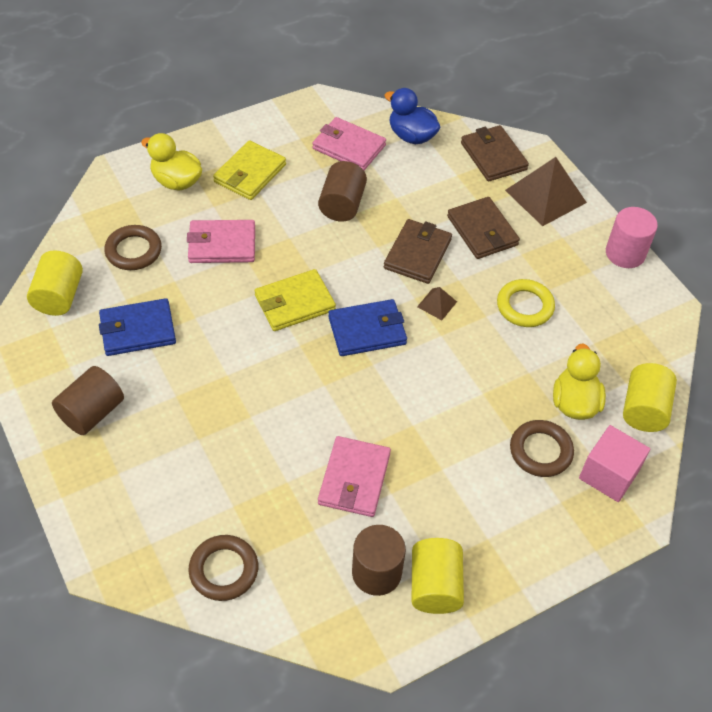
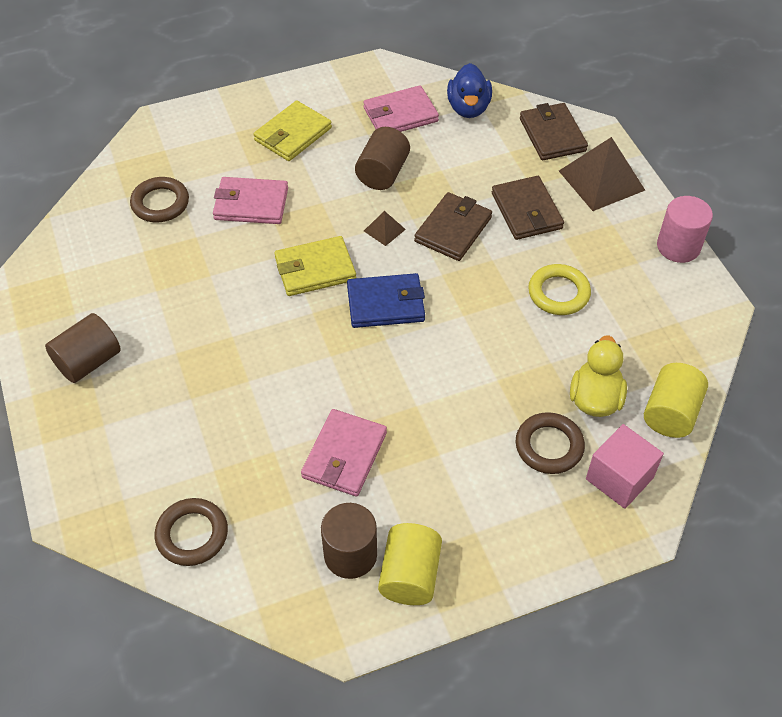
camera: 10 degrees right, 0 degrees up
yellow cylinder [27,250,83,316] -> none
blue wallet [99,298,176,356] -> none
yellow duck [141,133,202,191] -> none
pink wallet [313,117,386,170] -> pink wallet turned 60 degrees counterclockwise [363,85,439,132]
blue duck [384,88,440,144] -> blue duck turned 135 degrees counterclockwise [447,63,492,118]
brown pyramid [417,287,457,320] -> brown pyramid moved to [364,211,406,246]

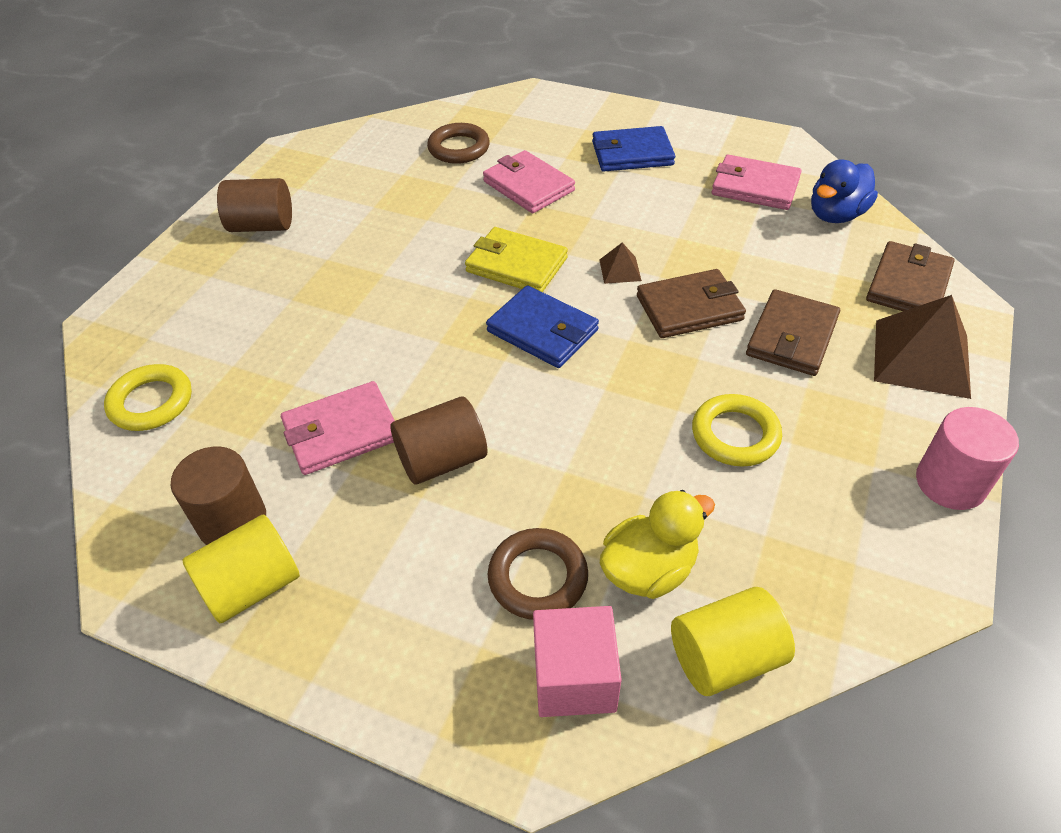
camera: 45 degrees right, 5 degrees down
brown ring [155,498,228,566] -> yellow ring [104,364,192,431]
yellow wallet [254,101,332,161] -> blue wallet [592,126,675,172]
brown cylinder [355,127,410,190] -> brown cylinder moved to [391,396,487,485]

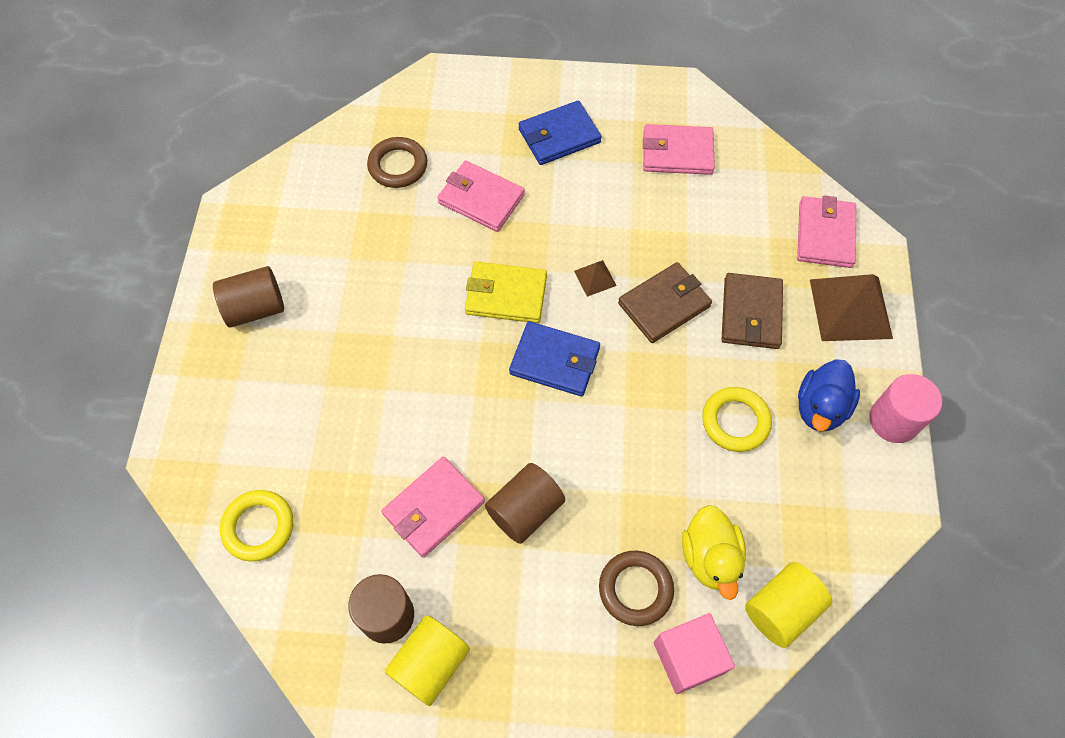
camera: 20 degrees left, 15 degrees up
yellow duck [600,490,715,599] -> yellow duck turned 135 degrees clockwise [682,505,746,600]
blue duck [811,159,878,223] -> blue duck moved to [798,359,860,432]
brown wallet [866,241,955,311] -> pink wallet [797,195,856,268]

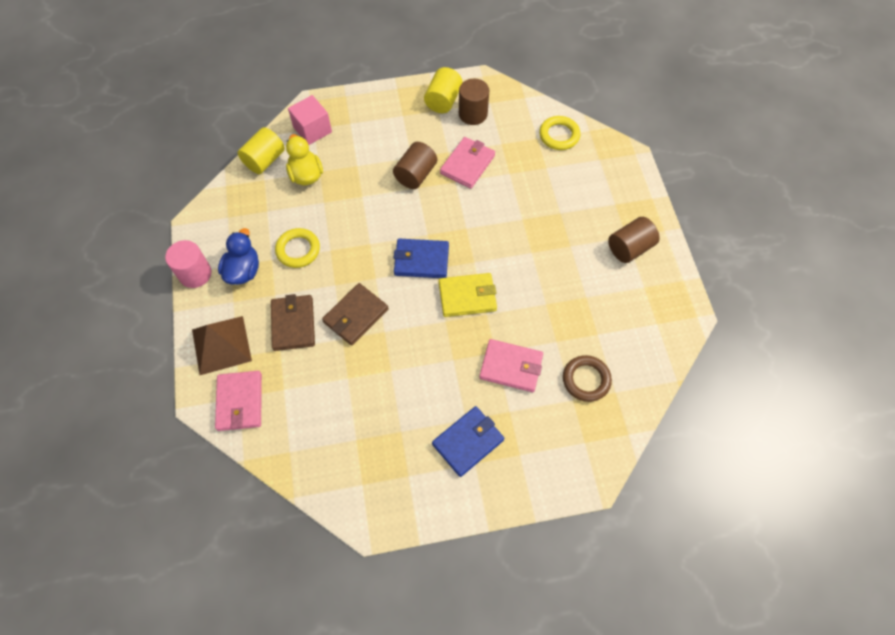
camera: 165 degrees right, 0 degrees up
brown pyramid [574,260,617,297] -> none
brown ring [599,551,674,626] -> none
pink wallet [643,124,715,175] -> none

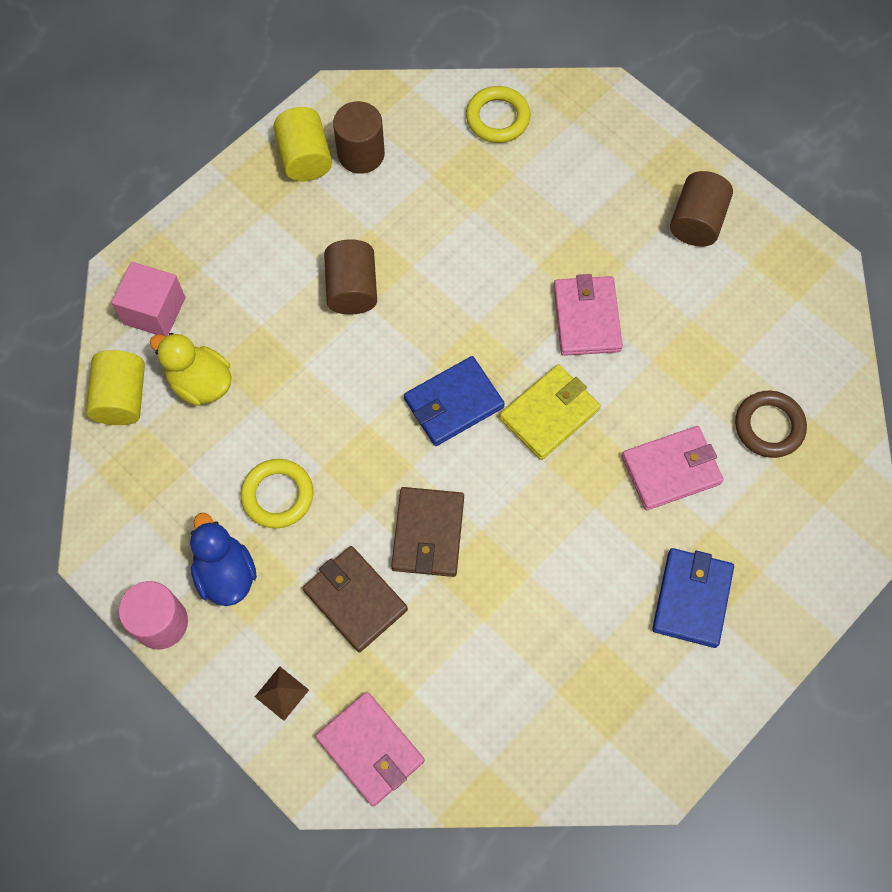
camera: 35 degrees left, 5 degrees up
brown pyramid [192,316,252,375] -> brown pyramid [255,666,309,721], size x0.47
pink wallet [440,137,495,189] -> pink wallet moved to [553,274,623,356]

